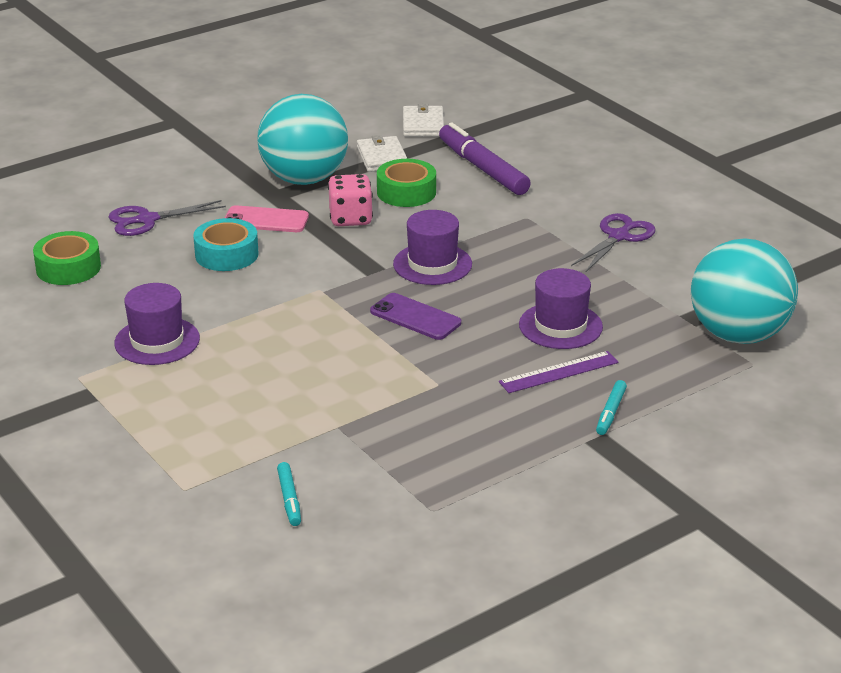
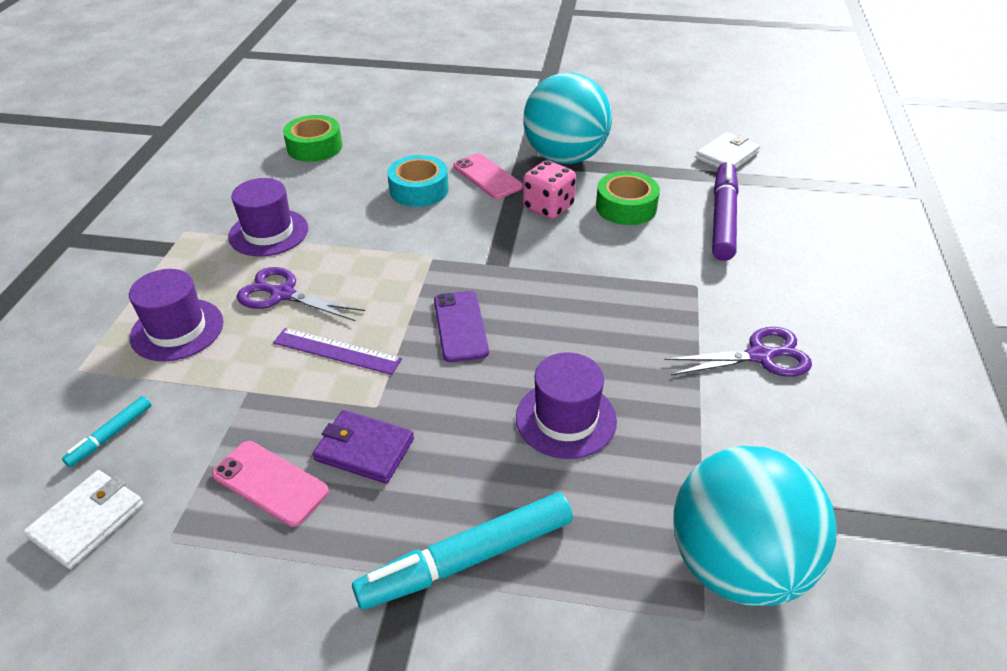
camera: 45 degrees right, 10 degrees up
purple scissors [109,200,226,236] -> purple scissors moved to [237,267,365,321]
white wallet [357,135,407,172] -> white wallet moved to [24,470,143,569]
purple hat [393,210,472,285] -> purple hat moved to [129,269,223,361]
purple ruler [499,351,619,393] -> purple ruler moved to [273,328,402,375]
turquoise marker [596,380,627,435] -> turquoise marker [352,492,573,610], size x2.07
none -> pink phone [212,441,329,527]
none -> purple wallet [313,410,414,484]

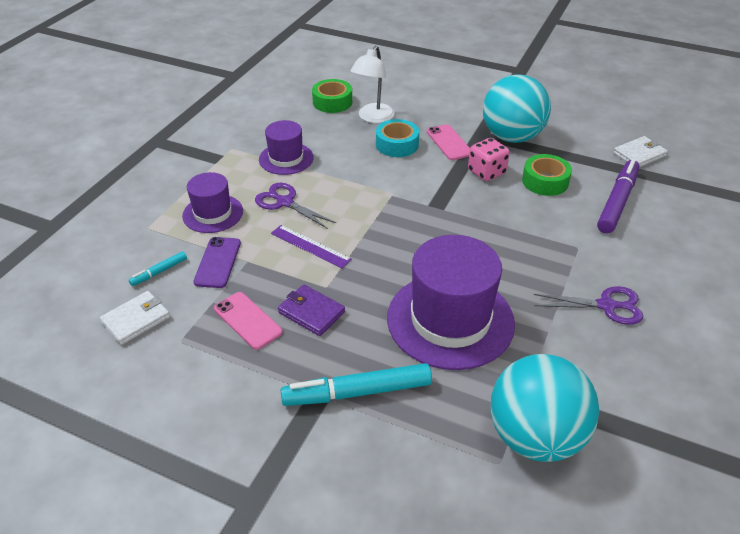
camera: 15 degrees right, 0 degrees up
purple phone [434,291,489,362] -> purple phone moved to [193,237,241,288]
purple hat [516,352,617,459] -> purple hat [387,235,515,370], size x1.80
none -> white lamp [351,46,395,123]

